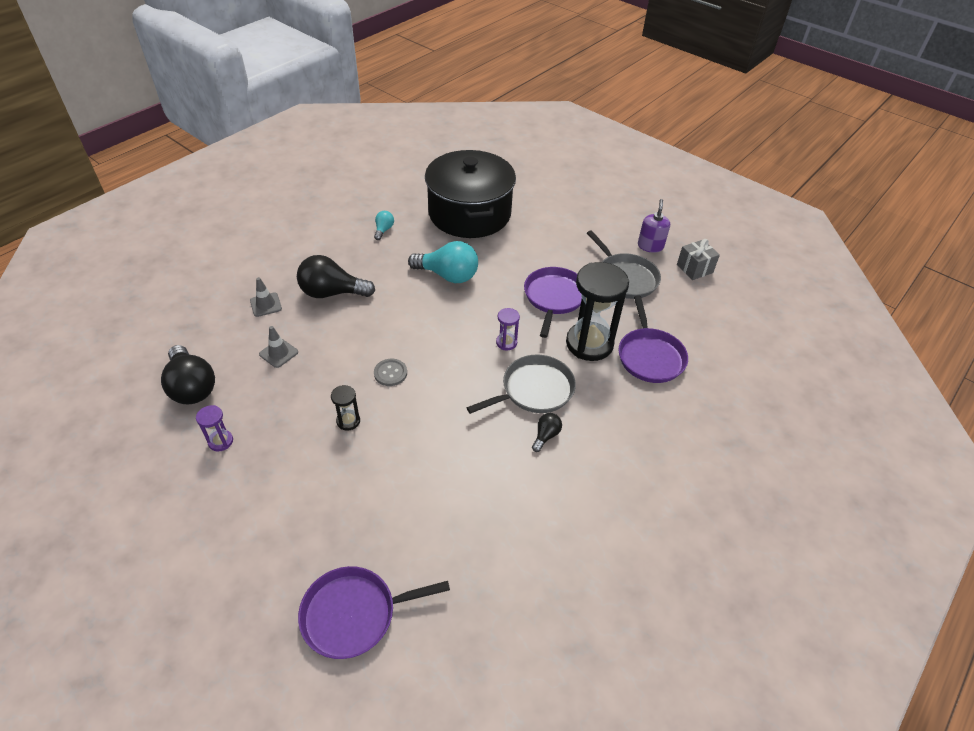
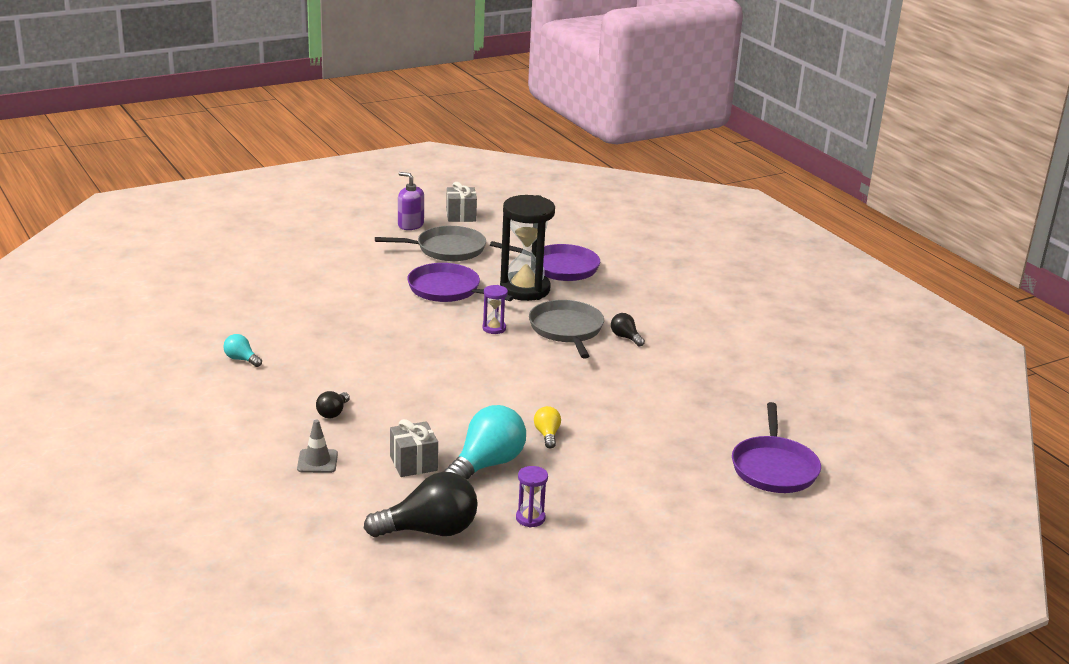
camera: 70 degrees left, 20 degrees down
grey traffic cone [259,326,298,368] -> grey gift [390,419,438,477]
black light bulb [297,255,375,298] -> black light bulb [316,391,350,419], size x0.48
black hourglass [331,385,360,431] -> yellow light bulb [534,406,561,448]
grey button [374,359,407,386] -> none
turquoise light bulb [408,241,478,283] -> turquoise light bulb moved to [444,405,526,479]
black pot [425,150,516,238] -> none

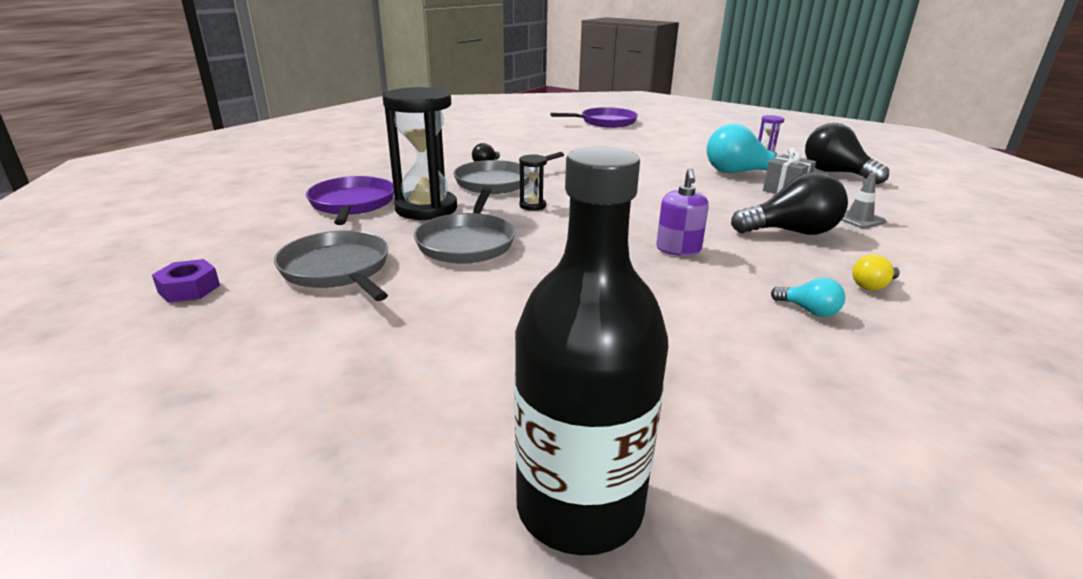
camera: 115 degrees left, 0 degrees up
turquoise light bulb [223,334,262,367] -> turquoise light bulb turned 60 degrees counterclockwise [771,278,845,317]
black light bulb [316,391,350,419] -> black light bulb [731,172,848,235], size x2.07
purple soap dispenser [398,172,424,230] -> purple soap dispenser moved to [656,168,709,256]
purple pan [407,263,514,302] -> grey pan [414,187,515,264]
grey gift [446,182,477,222] -> purple nut [152,259,220,303]
purple hourglass [482,285,508,334] -> black hourglass [519,154,547,211]
yellow light bulb [534,406,561,448] -> yellow light bulb moved to [852,254,900,290]
none -> black bottle [514,146,668,555]

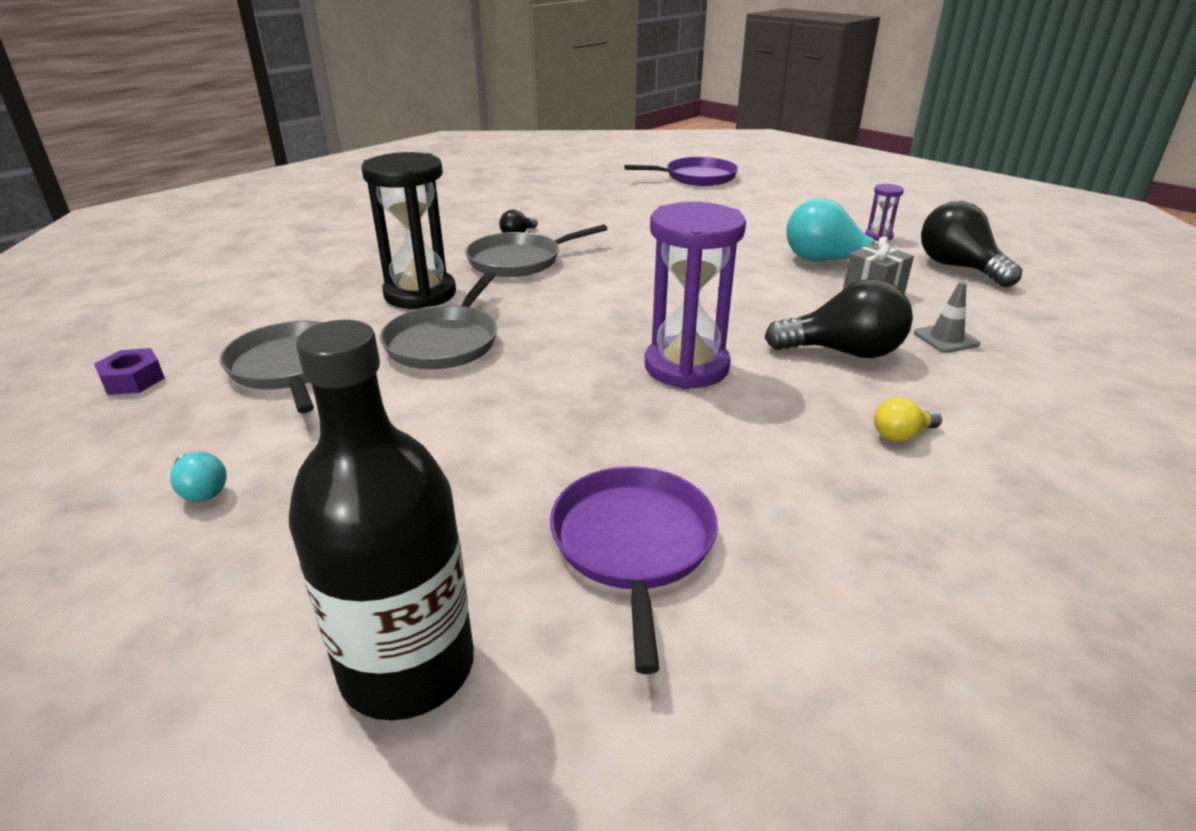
camera: 10 degrees right, 5 degrees up
purple pan [306,176,394,225] -> purple pan moved to [550,466,718,674]
black hourglass [519,154,547,211] -> none
purple soap dispenser [656,168,709,256] -> purple hourglass [645,202,746,389]
turquoise light bulb [771,278,845,317] -> turquoise light bulb moved to [170,452,227,502]

